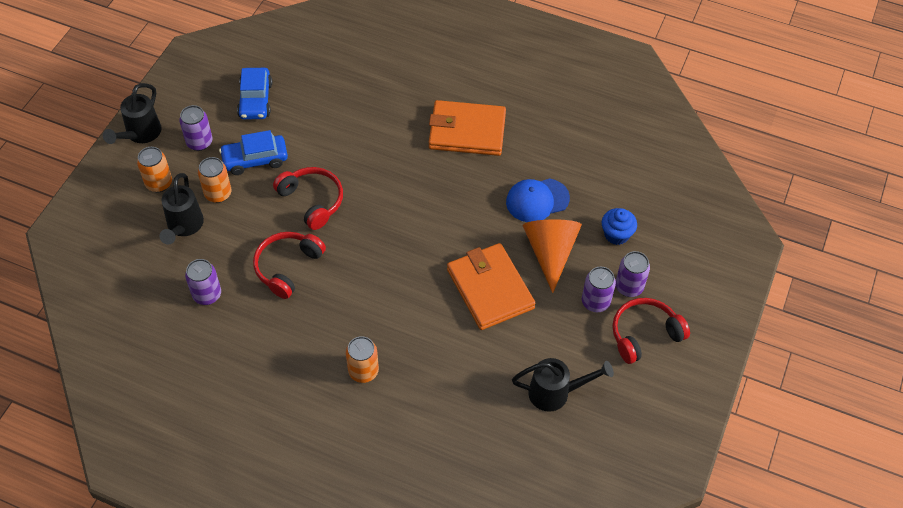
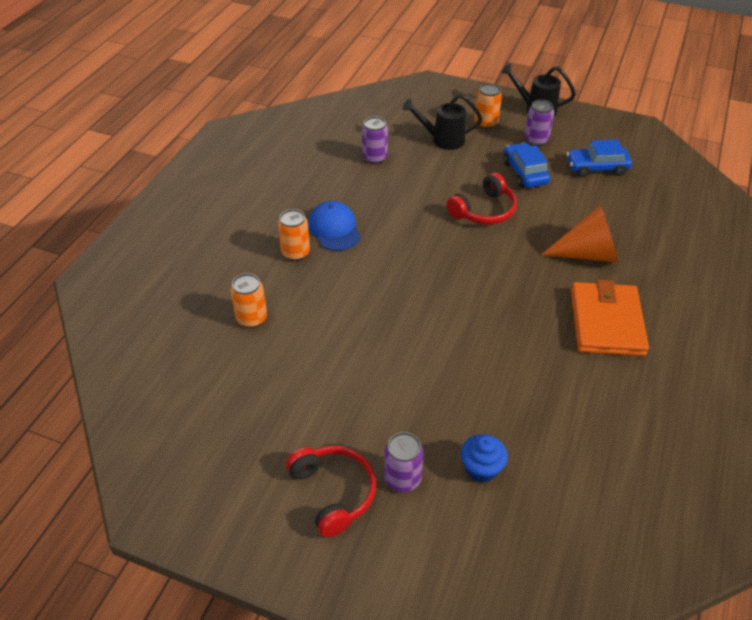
camera: 90 degrees right, 10 degrees down
orange can [198,157,232,203] -> orange can moved to [231,273,267,328]
red headphones [253,232,326,299] -> none
orange wallet [447,243,536,330] -> none
blue cap [506,178,570,222] -> blue cap moved to [308,201,361,251]
black watering can [512,358,614,412] -> none
orange cone [523,219,582,293] -> orange cone moved to [541,205,618,263]
purple can [582,267,616,312] -> none

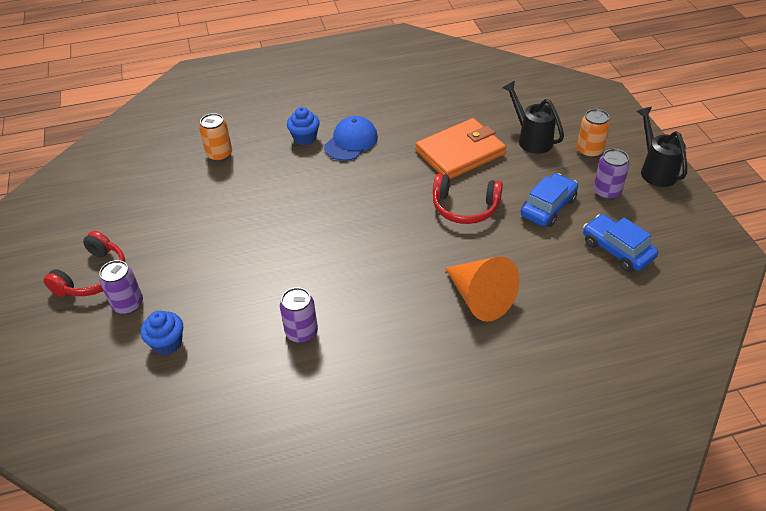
camera: 55 degrees right, 0 degrees up
orange can [278,209,310,261] -> blue cupcake [287,107,320,145]
purple can [362,117,388,164] -> purple can moved to [280,287,318,343]
orange wallet [571,280,649,356] -> orange wallet moved to [416,118,506,179]

